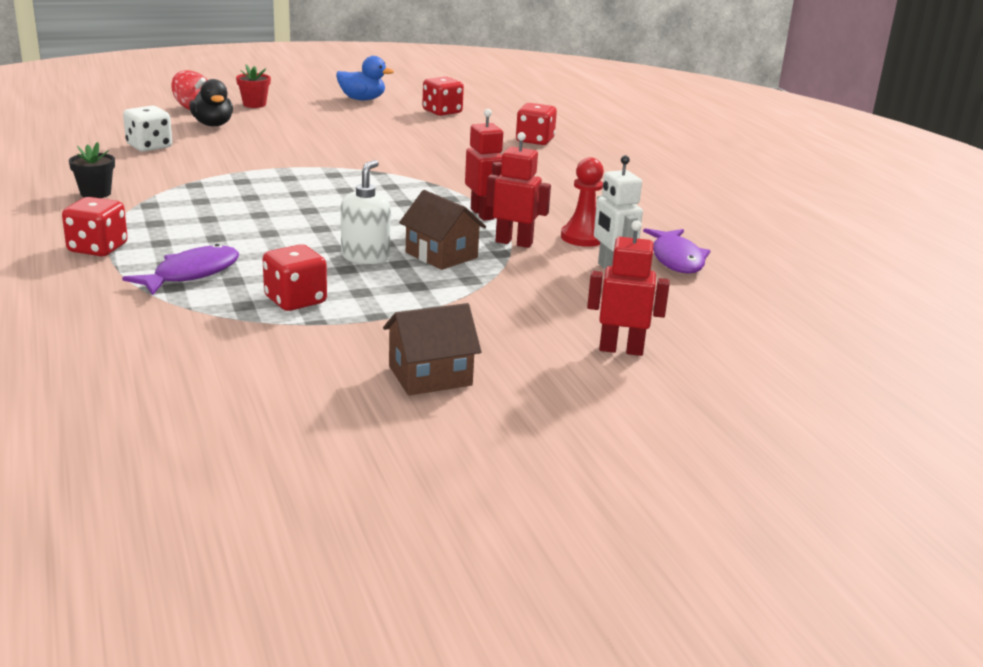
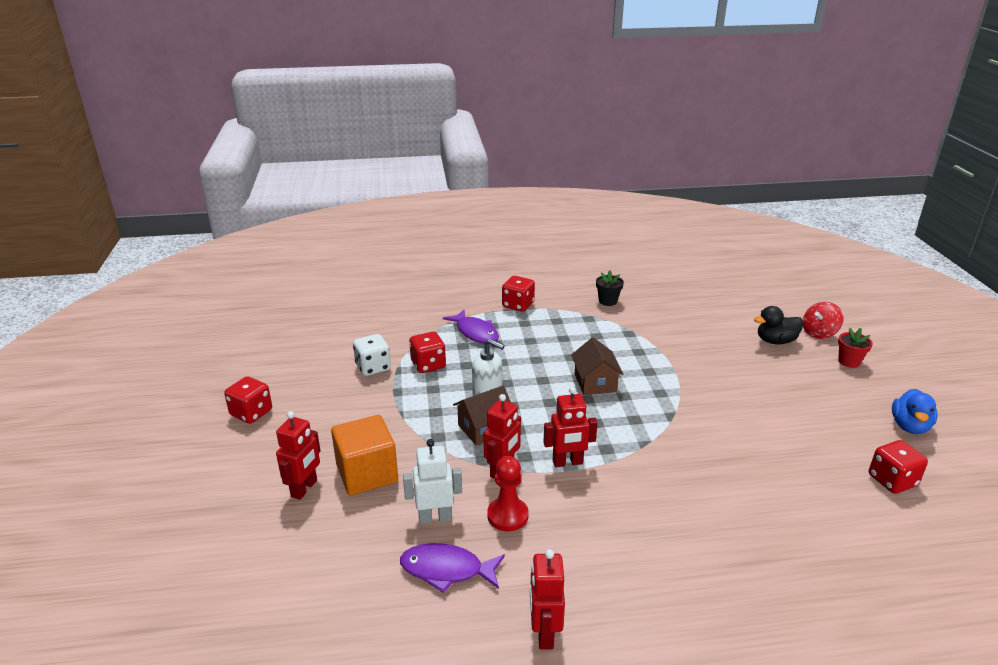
camera: 105 degrees right, 5 degrees up
white dice [123,105,172,152] -> white dice moved to [353,334,391,376]
brown house [383,303,481,395] -> brown house moved to [571,337,624,395]
red dice [516,103,557,145] -> red dice moved to [224,376,272,424]
none -> orange cube [331,415,398,496]
none -> red robot [530,549,565,650]

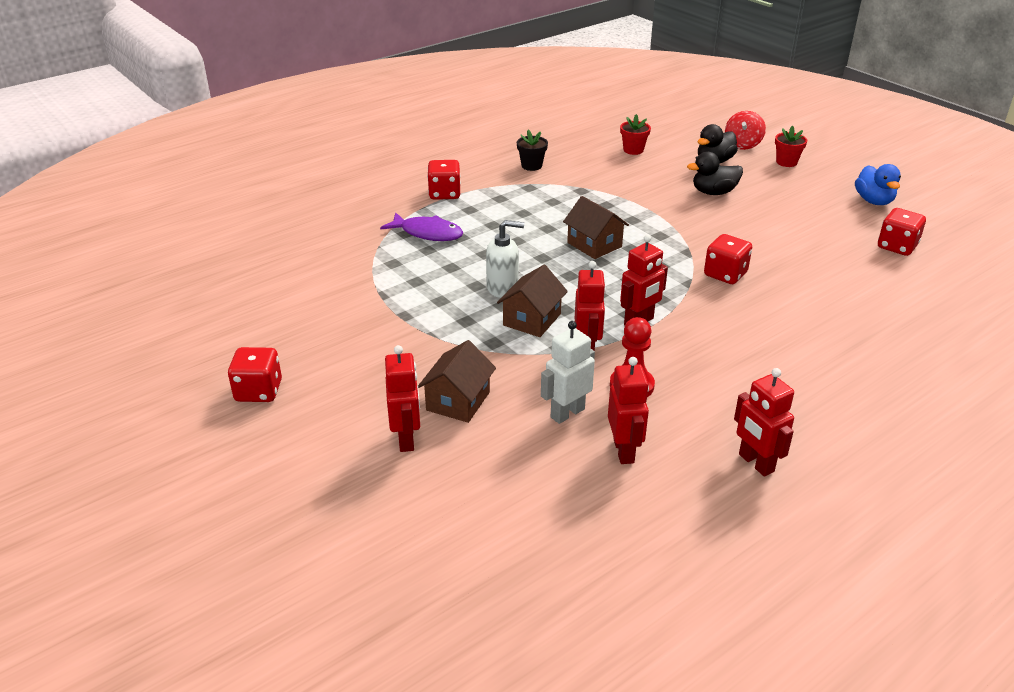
camera: 30 degrees left, 5 degrees up
orange cube [331,415,398,496] -> brown house [418,340,496,423]
white dice [353,334,391,376] -> none
purple fish [400,543,505,593] -> red robot [608,357,649,464]
red dice [409,332,446,373] -> red dice moved to [704,234,752,284]
none -> red flower pot [620,114,651,155]
none -> black duck [687,152,743,195]

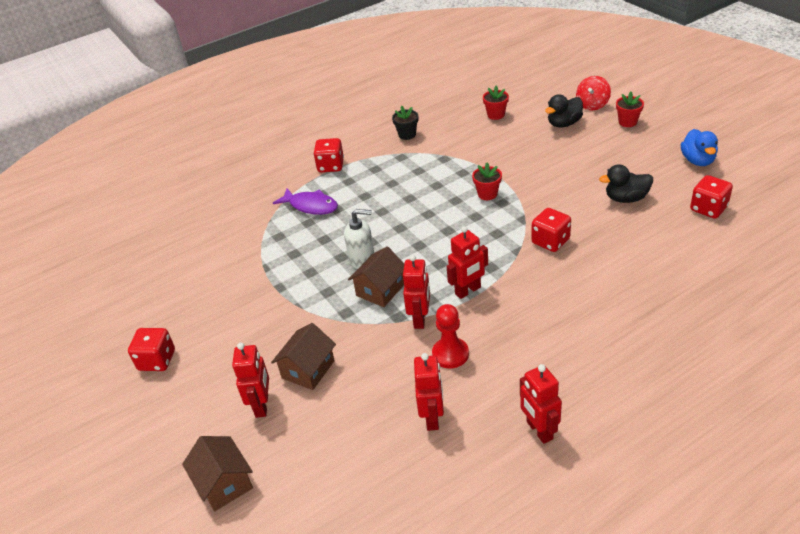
camera: 10 degrees right, 5 degrees up
white robot [541,321,595,424] -> none
brown house [563,196,629,259] -> brown house moved to [182,436,253,511]
black duck [687,152,743,195] -> black duck moved to [599,164,653,203]
none -> red flower pot [472,163,502,200]

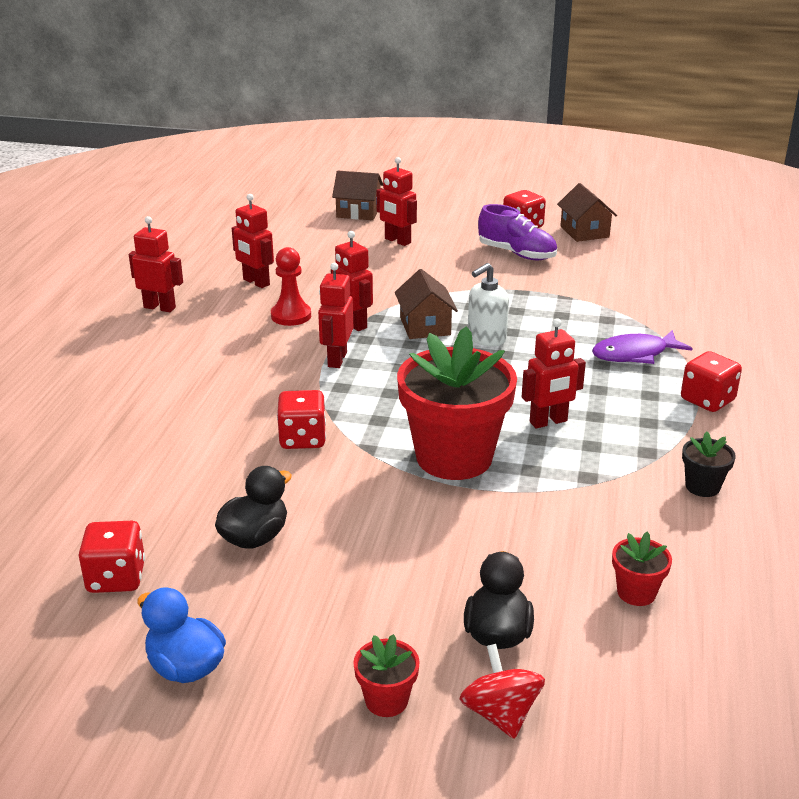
camera: 130 degrees right, 10 degrees down
brown house [271,323,336,390] -> brown house moved to [557,183,617,242]
red flower pot [472,163,502,200] -> red flower pot [397,326,517,480], size x2.35
none -> purple shoe [478,204,557,260]
none -> red robot [522,318,586,429]

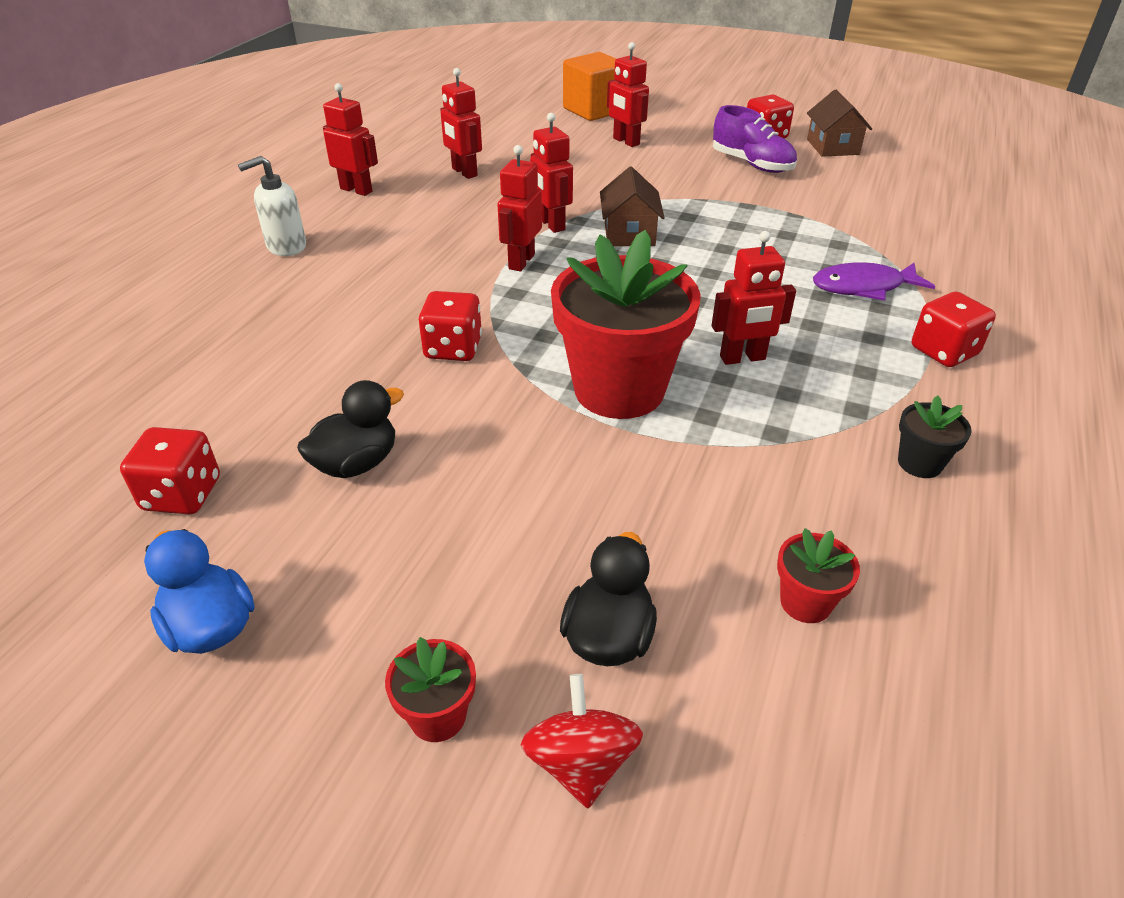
camera: 10 degrees right, 10 degrees up
red pawn [271,247,311,326] -> none
brown house [332,171,383,220] -> orange cube [563,52,616,121]
white soap dispenser [468,263,509,347] -> white soap dispenser moved to [238,156,306,256]

